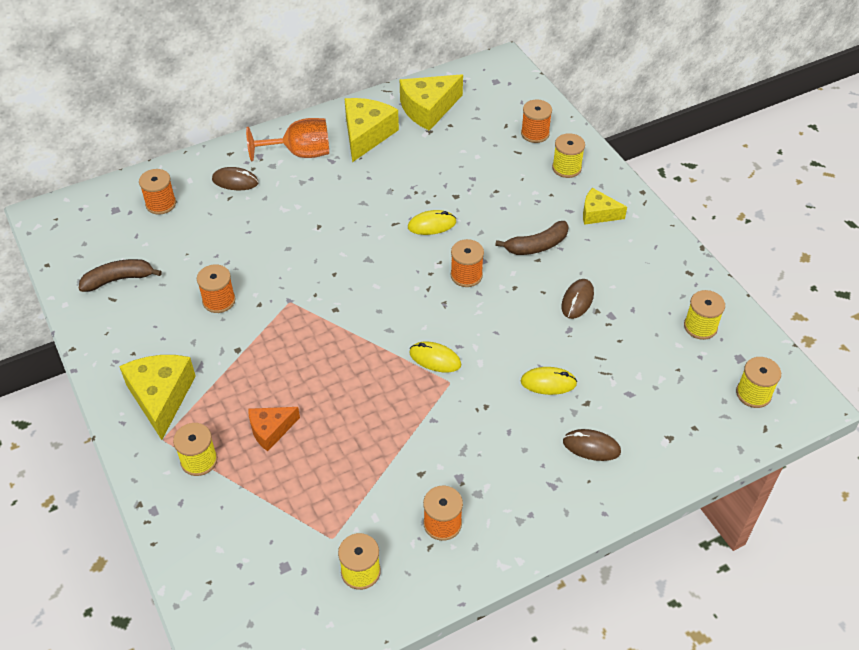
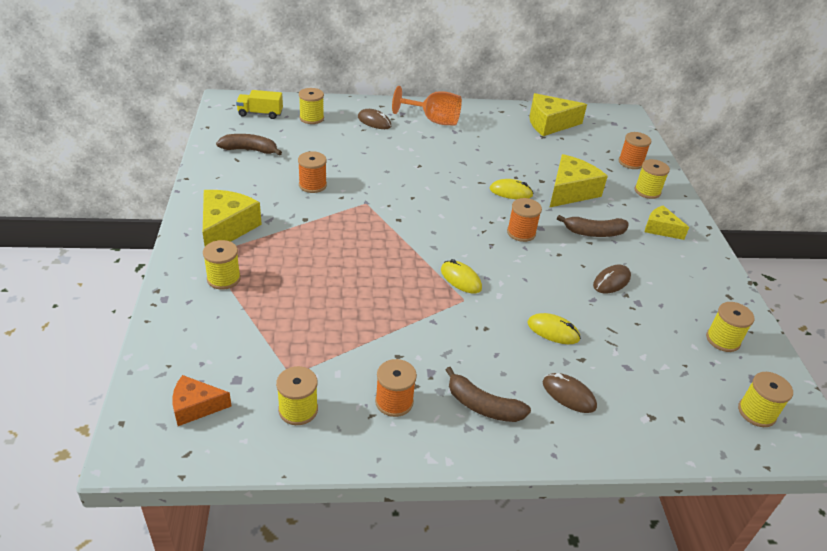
camera: 20 degrees right, 10 degrees down
orange spool [139,169,176,215] -> yellow spool [299,88,324,124]
orange cheese [248,407,300,451] -> orange cheese moved to [172,375,232,426]
yellow cheese [345,98,399,162] -> yellow cheese moved to [549,154,608,208]
none -> yellow truck [236,90,283,119]
none -> brown banana [446,367,531,422]

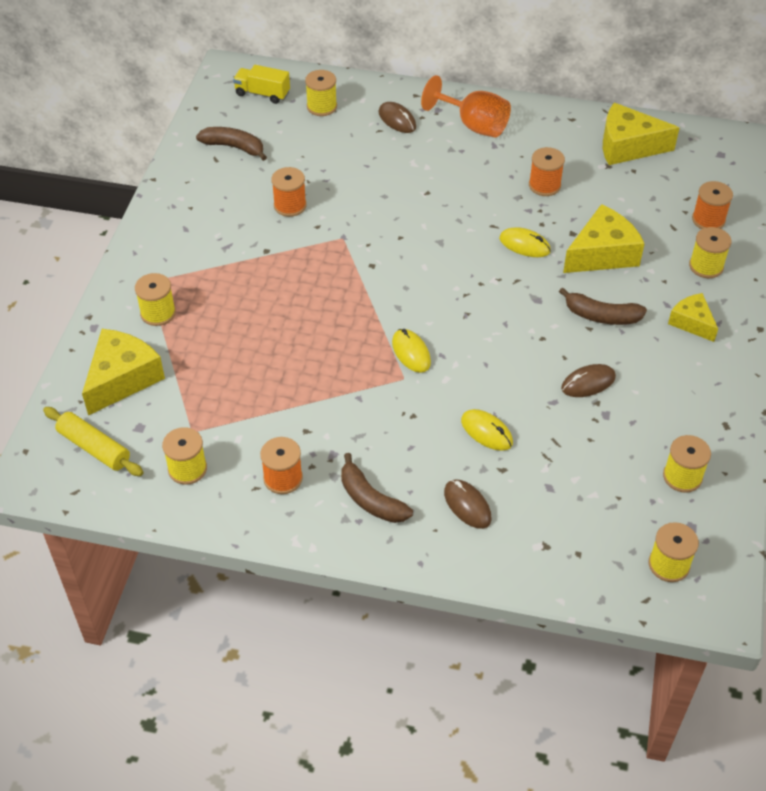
camera: 20 degrees right, 10 degrees up
orange cheese [172,375,232,426] -> yellow rolling pin [43,407,143,476]
yellow cheese [203,190,262,246] -> yellow cheese moved to [82,329,165,415]
orange spool [507,198,542,242] -> orange spool moved to [529,147,565,196]

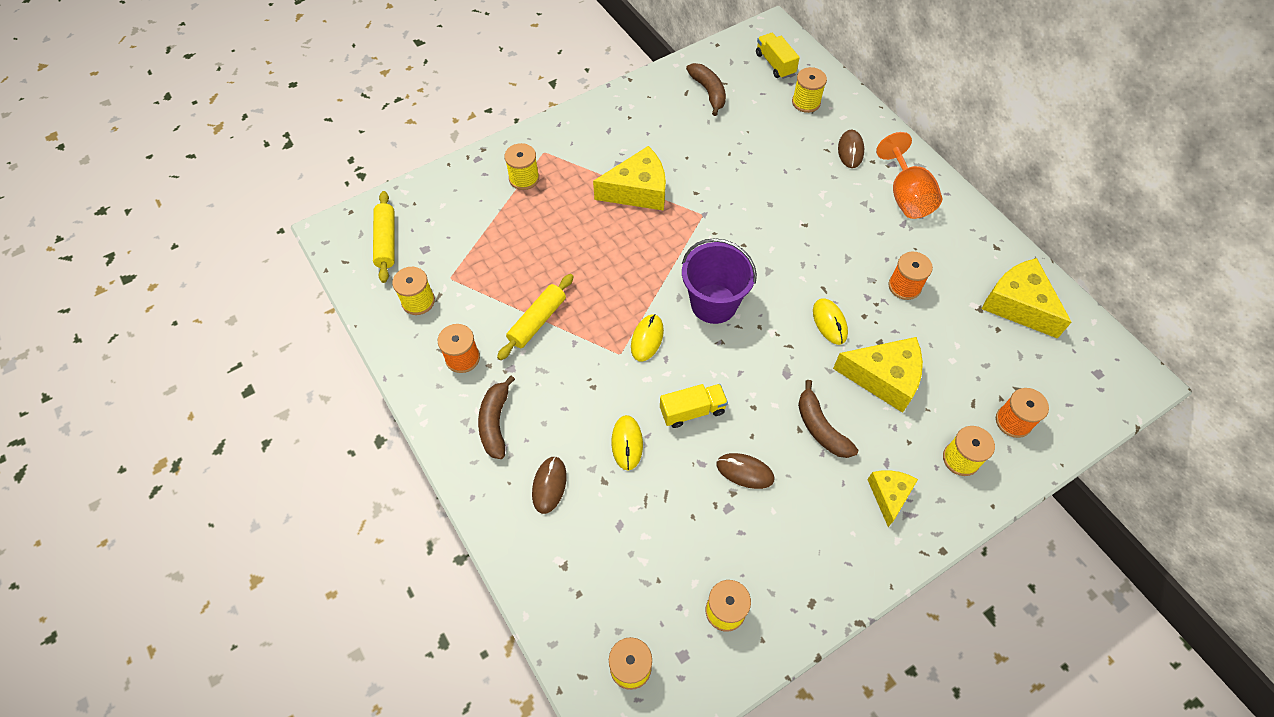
camera: 45 degrees right, 10 degrees up
yellow cheese [82,329,165,415] -> yellow cheese moved to [593,146,666,211]
orange spool [271,167,307,217] -> none
none -> yellow rolling pin [497,274,574,360]
none -> yellow truck [660,384,728,428]
none -> purple bucket [682,238,757,324]

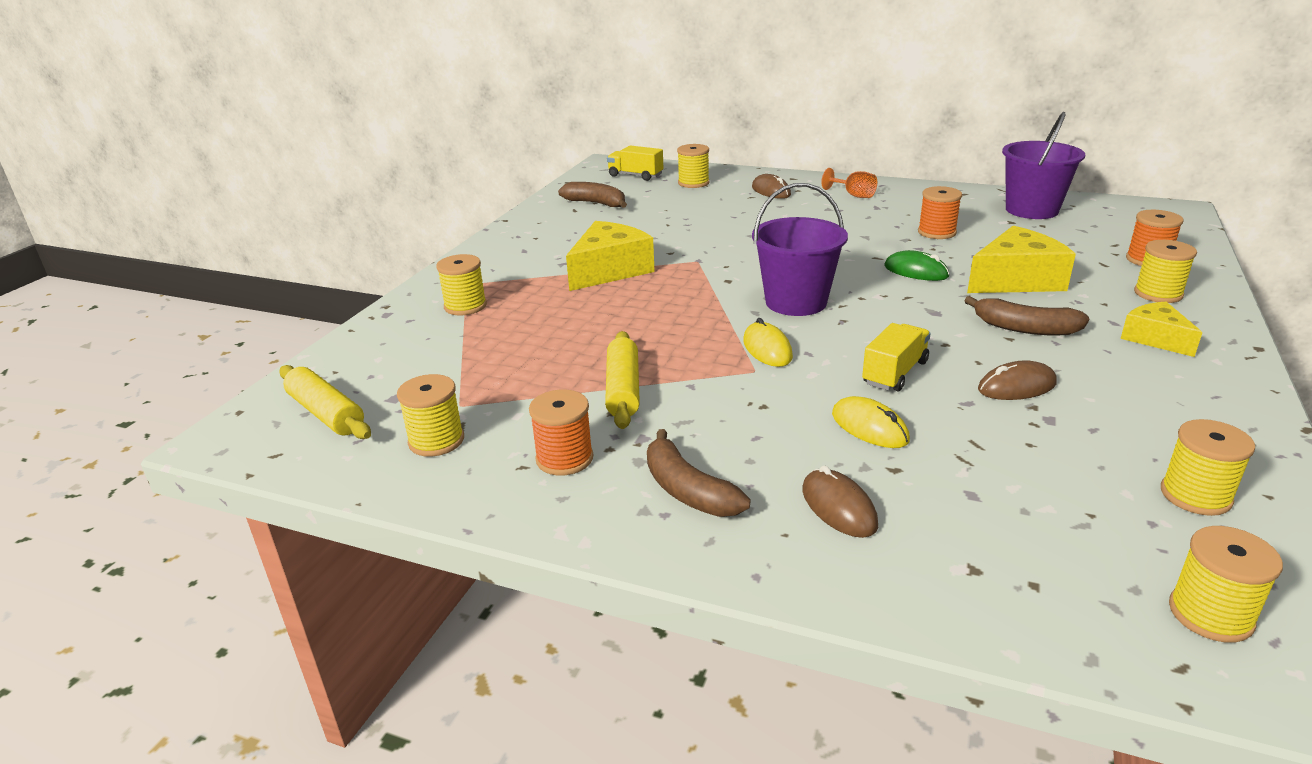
camera: 35 degrees left, 30 degrees down
yellow mouse [813,298,848,345] -> green mouse [884,250,949,281]
orange goblet [876,132,942,219] -> orange goblet [821,168,877,198], size x0.57
yellow cheese [981,258,1072,339] -> purple bucket [1002,112,1085,219]

